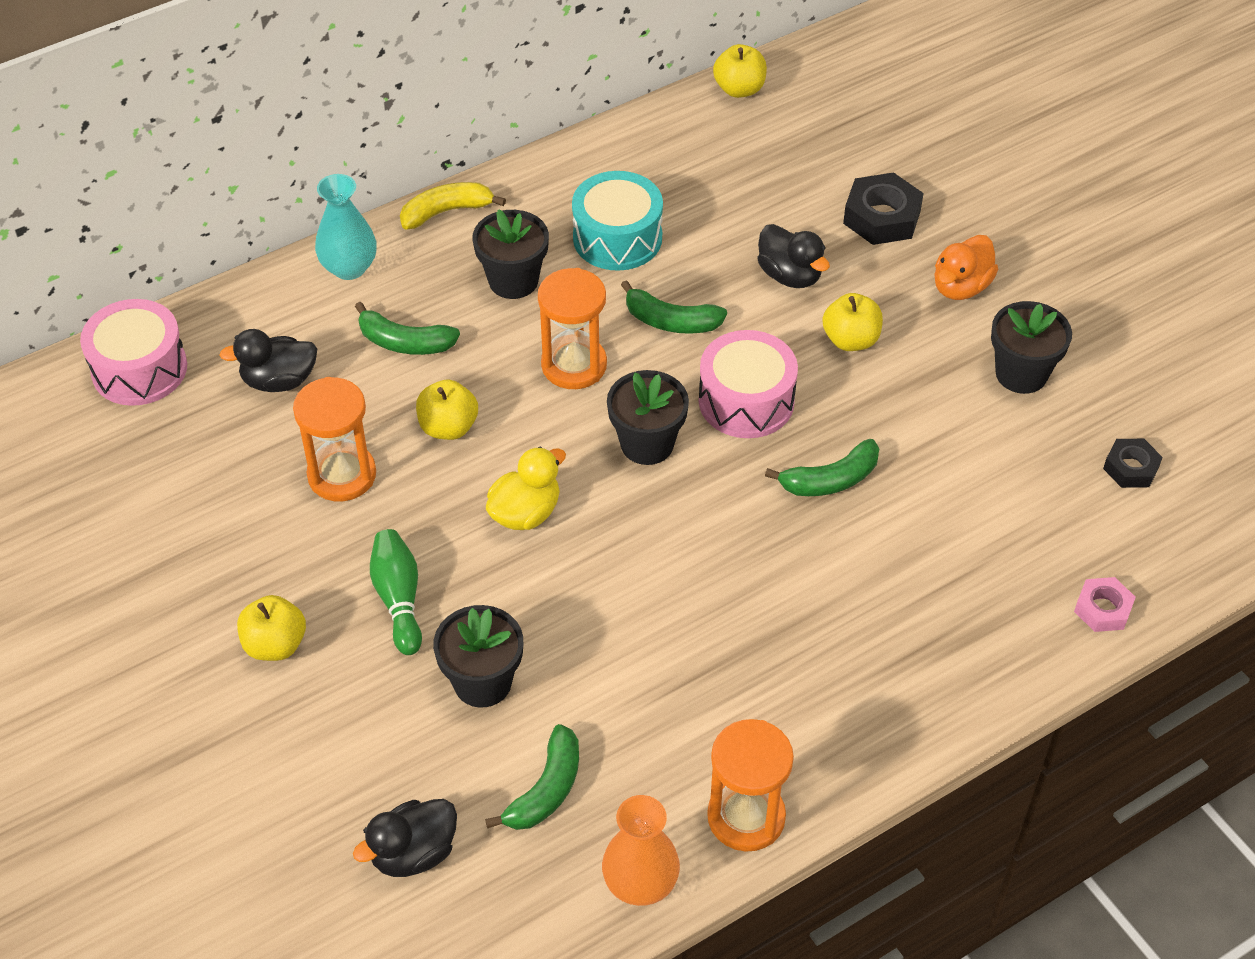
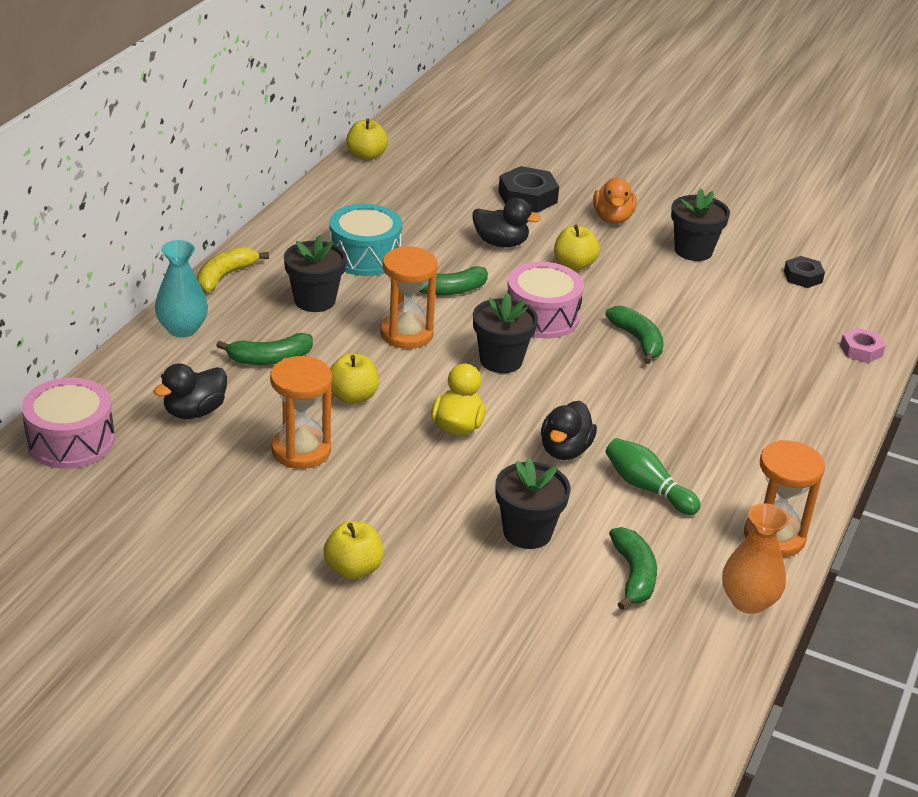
camera: 35 degrees left, 15 degrees down
black duck [353,799,457,877] -> black duck moved to [541,401,597,460]
green bowling pin [370,529,422,655] -> green bowling pin moved to [605,438,701,515]
green banana [765,439,879,496] -> green banana turned 60 degrees counterclockwise [605,306,664,364]

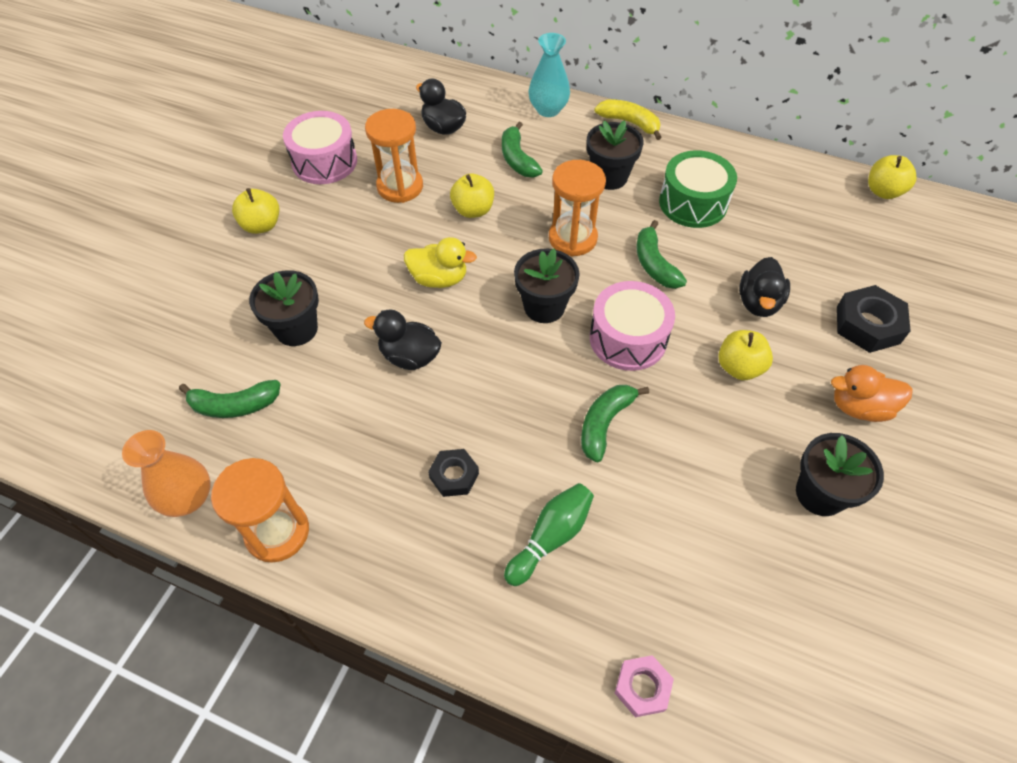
camera: 90 degrees right, 20 degrees up
pink drum [22,378,115,469] -> pink drum moved to [283,111,357,184]
turquoise drum [329,204,402,276] -> green drum [659,150,737,228]
green banana [605,306,664,364] -> green banana turned 150 degrees clockwise [581,385,649,462]
green bowling pin [605,438,701,515] -> green bowling pin moved to [504,483,594,586]
black nut [784,256,825,288] -> black nut moved to [428,449,479,497]

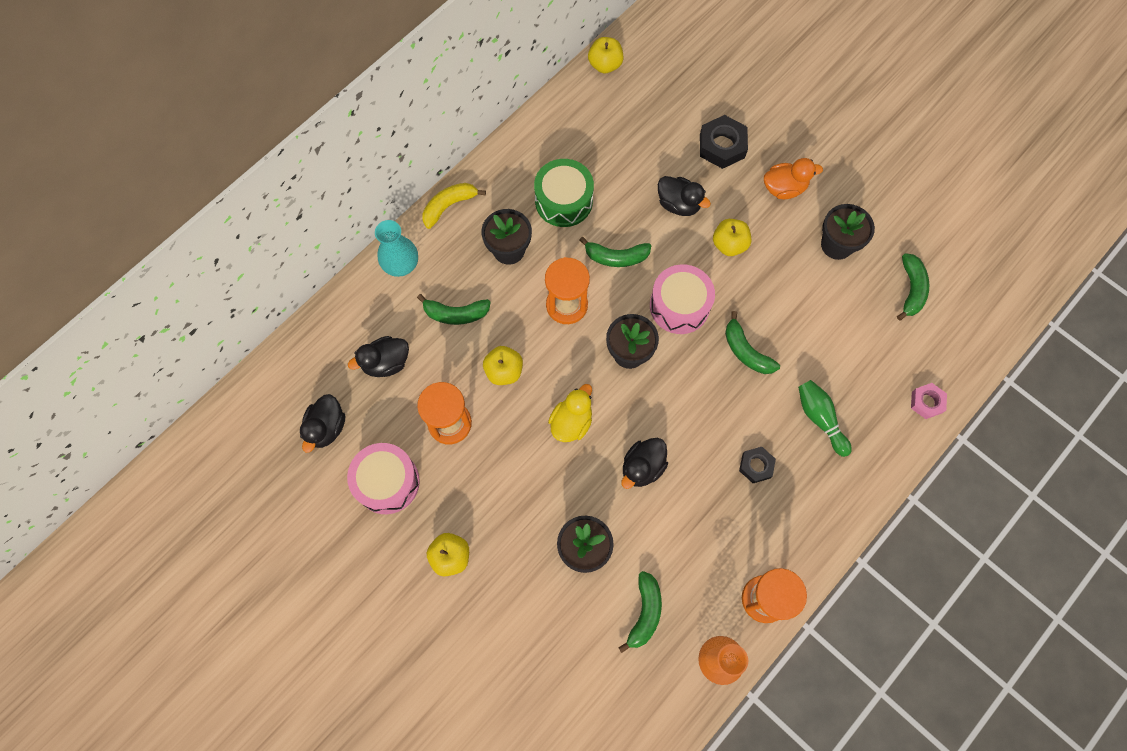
camera: 70 degrees left, 15 degrees up
orange duck [831,365,913,422] -> orange duck turned 120 degrees counterclockwise [764,158,823,199]
none -> black duck [300,394,345,453]
none -> green banana [897,253,929,321]

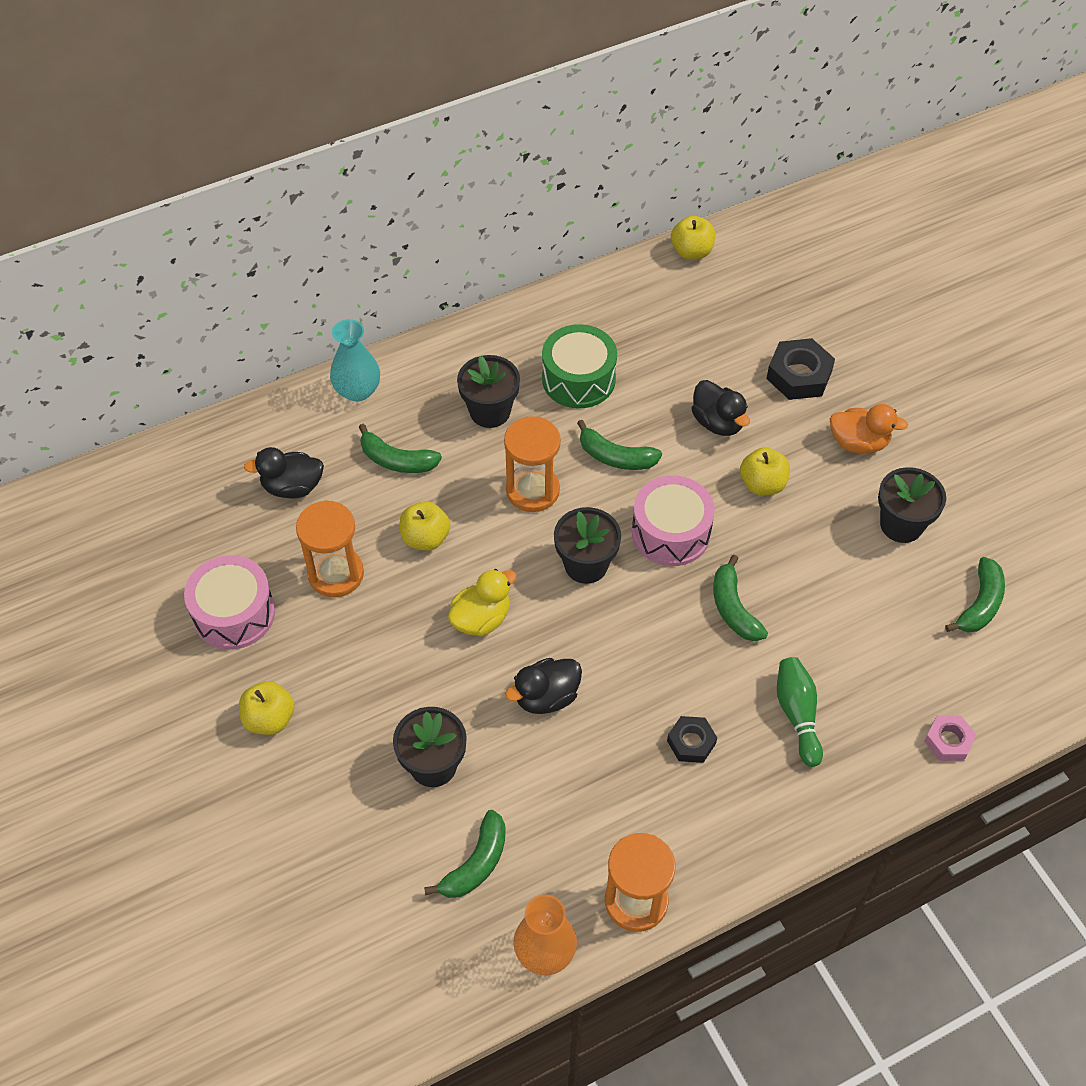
camera: 20 degrees right, 15 degrees down
black duck [300,394,345,453] -> none
yellow banana [422,183,486,229] -> none

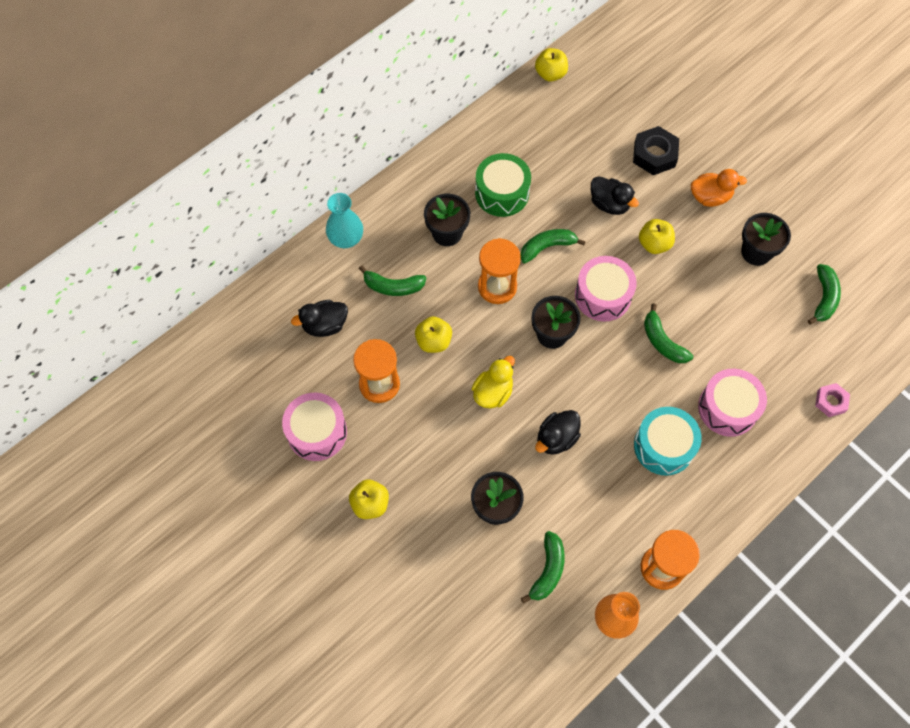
camera: 15 degrees left, 10 degrees up
green banana [577,420,662,470] -> green banana turned 150 degrees clockwise [520,229,586,263]
black nut [667,716,717,763] -> turquoise drum [634,407,702,476]
green bowling pin [777,657,823,767] -> pink drum [698,369,767,437]

